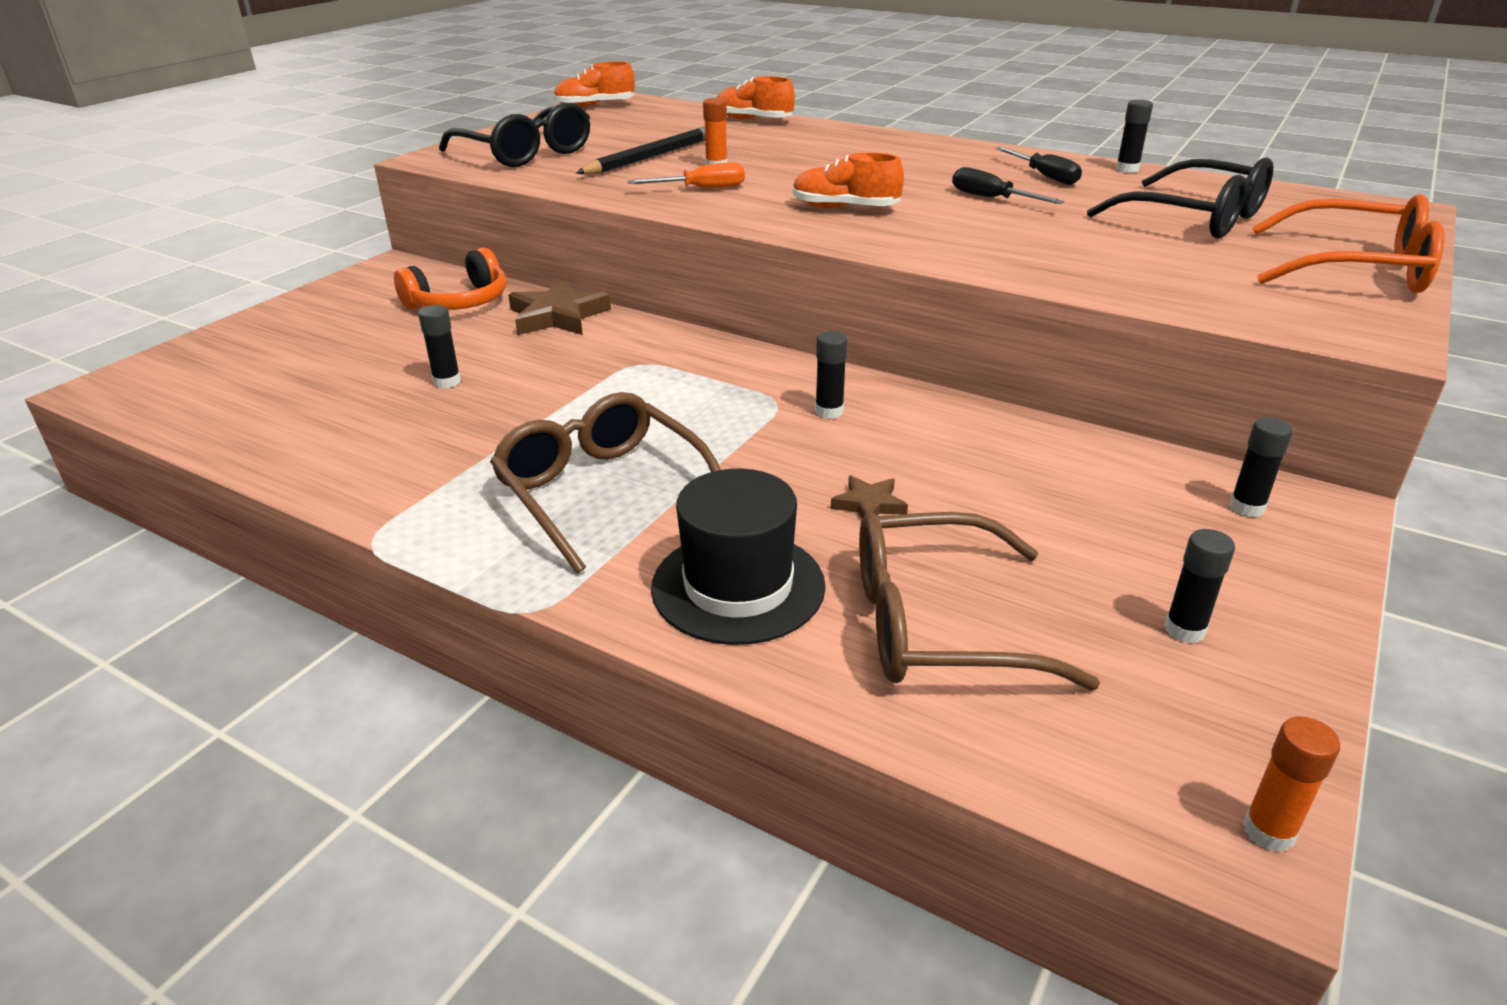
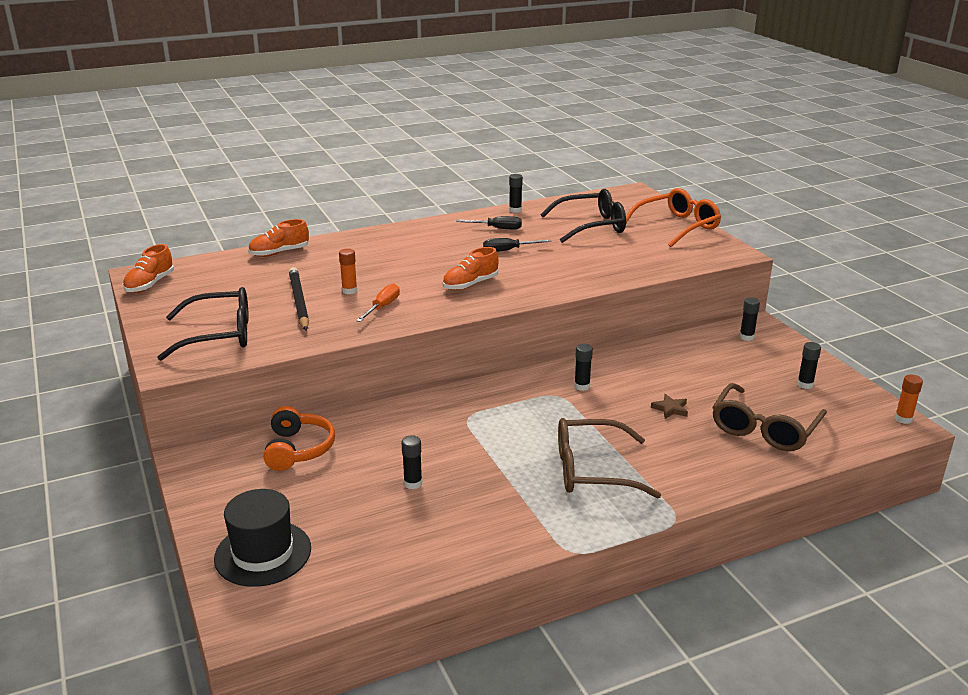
camera: 55 degrees left, 5 degrees down
brown star [508,279,611,335] -> none
black hat [651,469,826,645] -> black hat moved to [214,489,311,587]

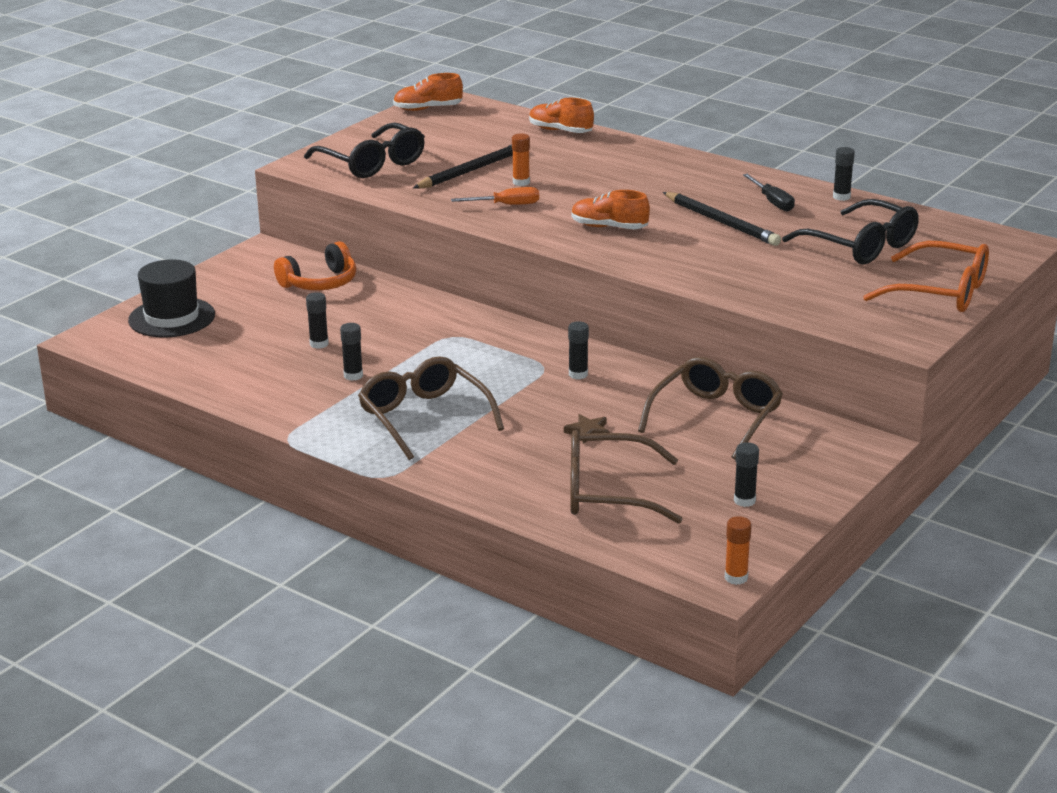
camera: 60 degrees right, 0 degrees up
black screwdriver [483,238,552,252] -> black pencil [663,192,781,246]
black glue stick [739,297,760,341] -> black glue stick moved to [340,323,363,381]
none -> brown glasses [638,357,783,460]

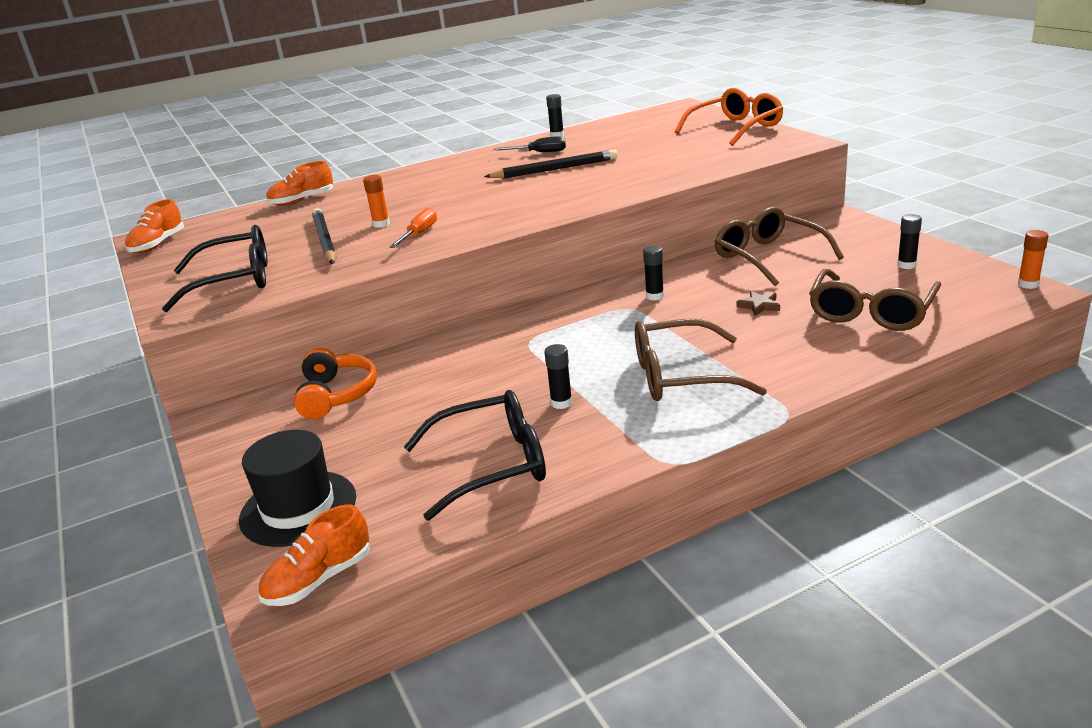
camera: 60 degrees left, 0 degrees up
black glue stick [306,292,329,349] -> none
orange shoe [572,190,650,229] -> orange shoe moved to [258,505,370,606]
black glasses [782,199,919,264] -> black glasses moved to [404,390,546,521]

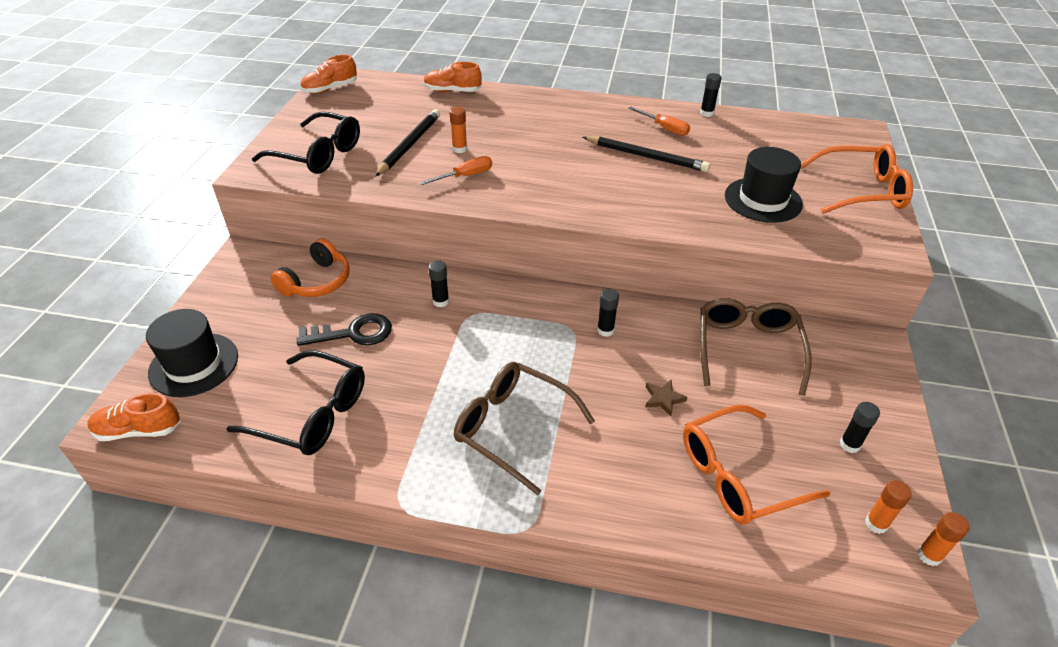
camera: 35 degrees right, 15 degrees up
black screwdriver [494,136,566,152] -> orange screwdriver [628,106,690,136]
black glue stick [544,344,572,409] -> black glue stick moved to [428,260,449,307]
brown glasses [809,269,941,331] -> orange glasses [683,405,830,524]
none -> black key [297,313,392,346]
none -> black hat [725,147,803,223]
none -> orange glue stick [865,480,912,534]

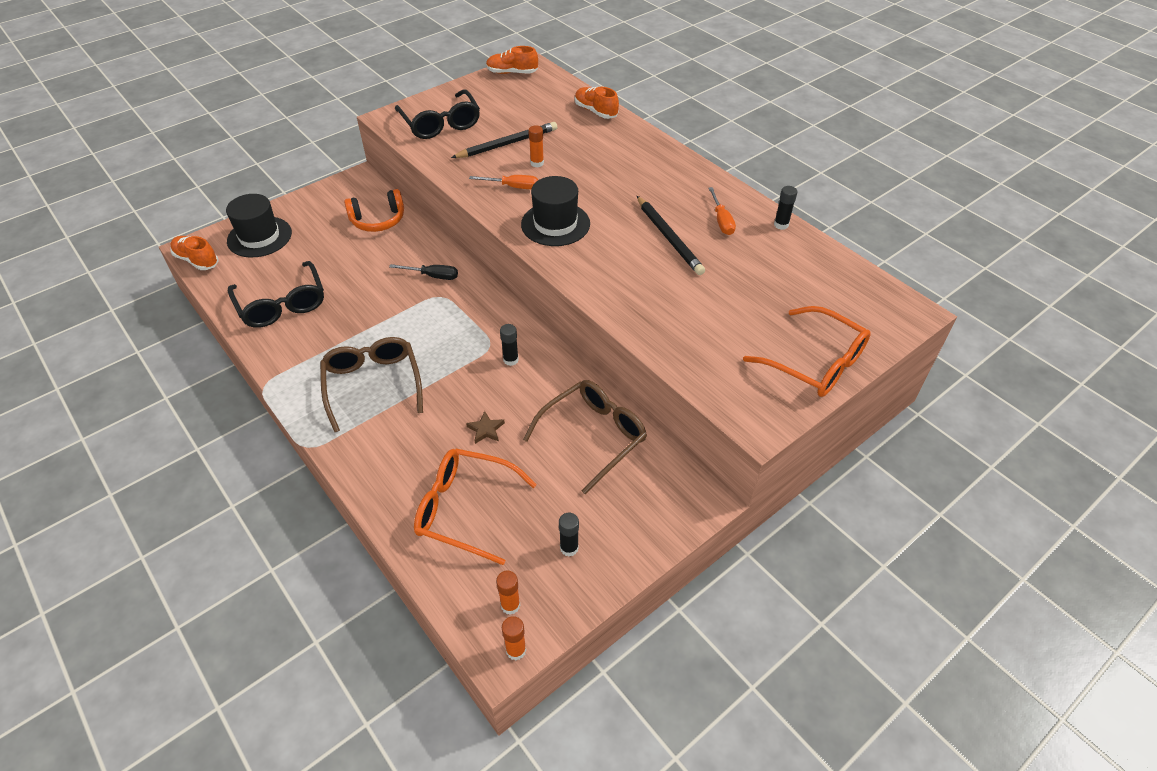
camera: 40 degrees right, 5 degrees up
black key [297,313,392,346] -> none
black glue stick [428,260,449,307] -> black screwdriver [389,264,458,280]
black hat [725,147,803,223] -> black hat moved to [521,176,590,246]

